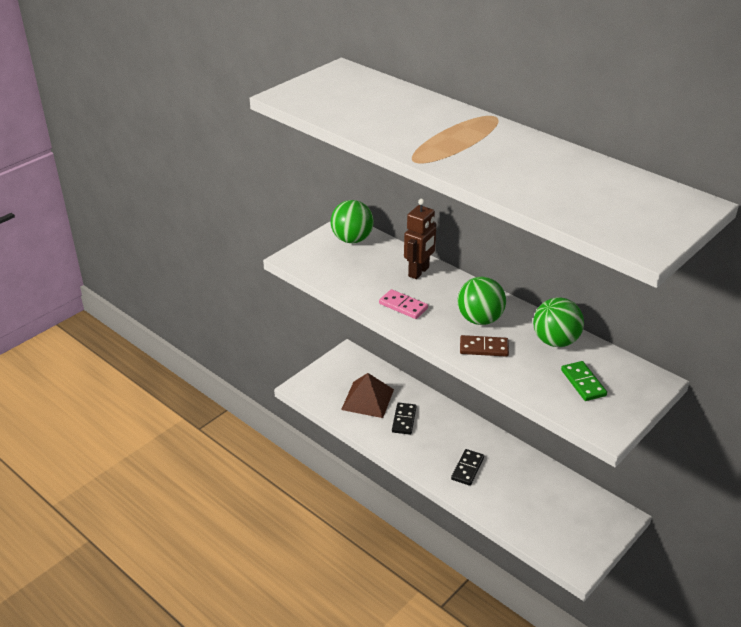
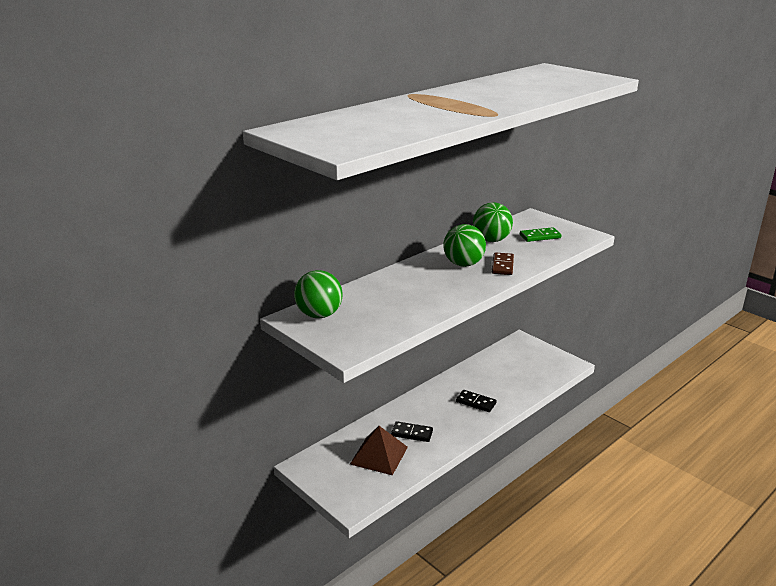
camera: 85 degrees left, 10 degrees down
pink domino [379,289,428,319] -> none
brown robot [404,199,436,279] -> none

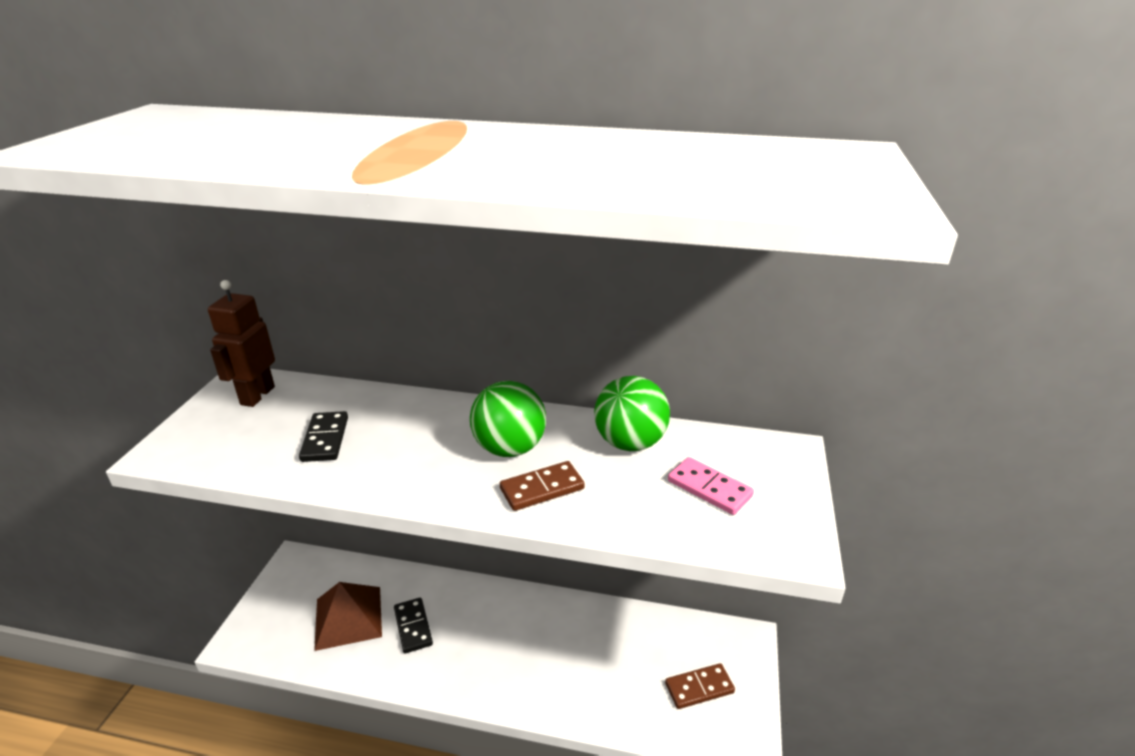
camera: 55 degrees right, 5 degrees up
green ball [294,270,343,318] -> brown robot [208,280,275,407]
black domino [456,390,497,412] -> black domino moved to [299,411,348,462]
green domino [520,227,561,242] -> pink domino [668,457,754,515]
none -> brown domino [665,663,735,709]

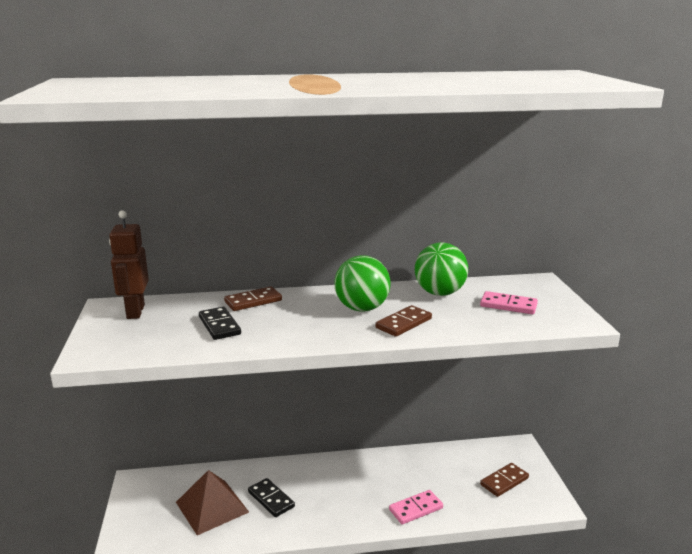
camera: 20 degrees left, 10 degrees down
none -> brown domino [224,286,282,311]
none -> pink domino [389,490,443,524]

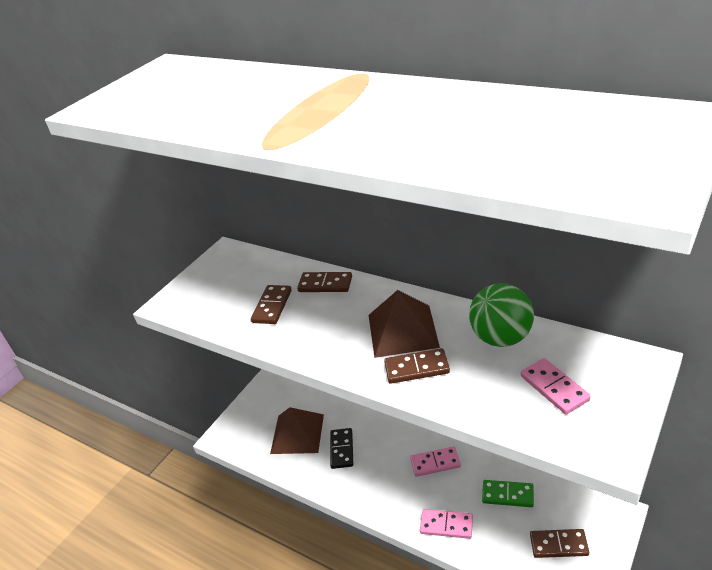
camera: 45 degrees right, 15 degrees up
brown robot [109,210,149,319] -> none
black domino [199,307,241,340] -> brown domino [251,285,292,324]
green ball [335,255,391,312] -> brown pyramid [369,290,440,358]
none -> pink domino [410,446,461,477]
none -> green domino [482,480,534,507]

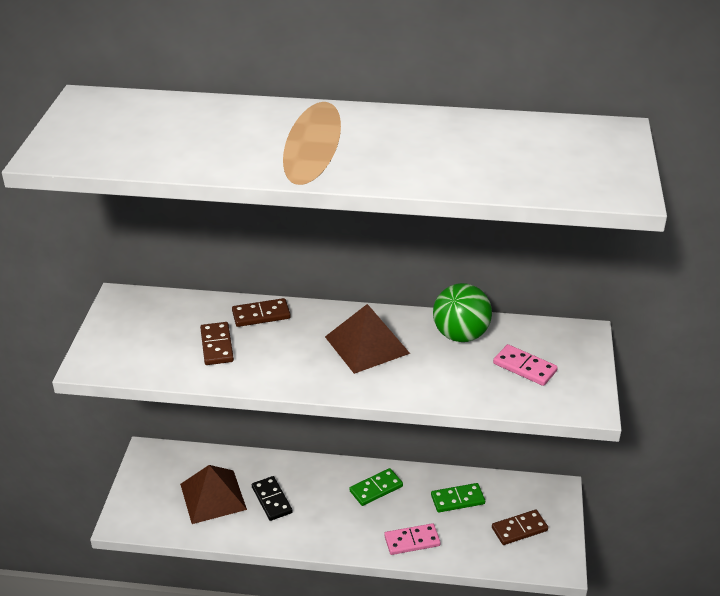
camera: 30 degrees left, 0 degrees up
brown domino [384,348,450,384] -> none
pink domino [410,446,461,477] -> green domino [349,468,403,506]

